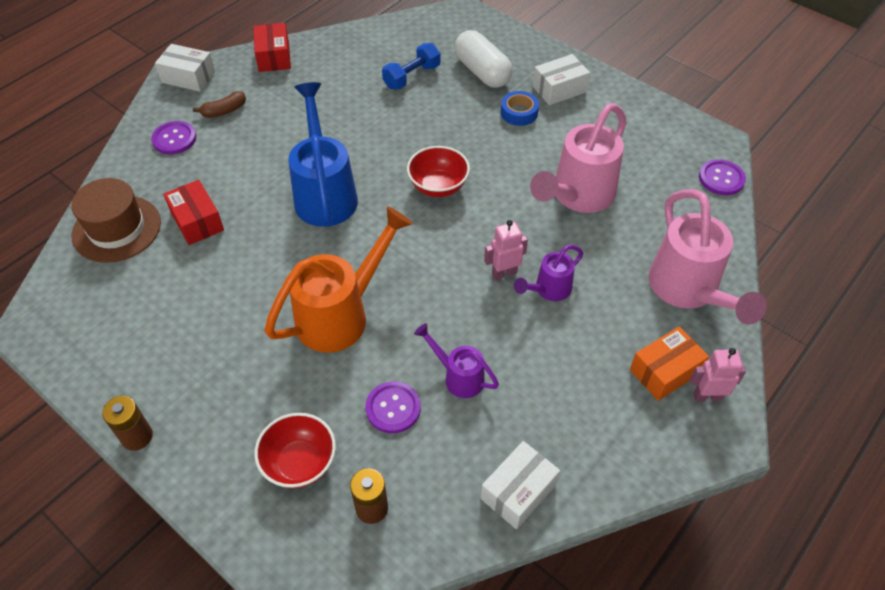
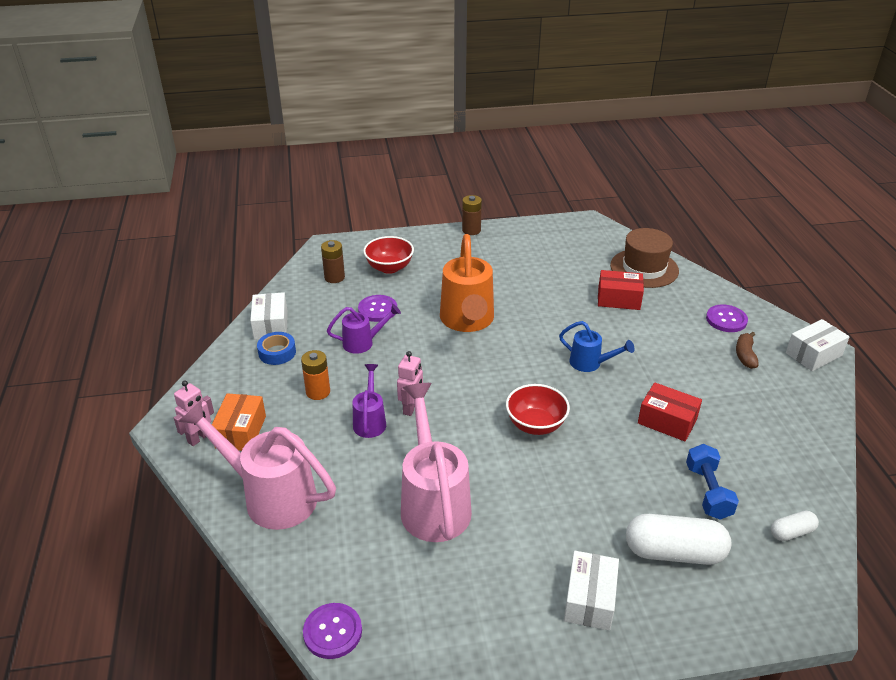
camera: 130 degrees right, 15 degrees down
red box [254,23,291,72] -> red box moved to [638,382,702,441]
blue watering can [289,82,358,227] -> blue watering can [559,321,634,372], size x0.53
blue tape [501,91,539,126] -> blue tape moved to [257,332,296,365]
none -> orange battery [301,350,330,400]
none -> white capsule [771,511,819,541]

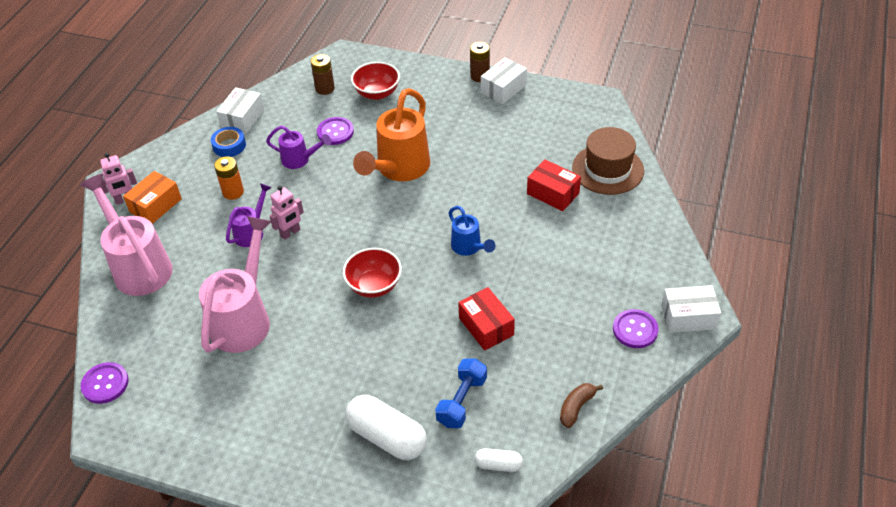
camera: 30 degrees right, 10 degrees up
white box [564,551,619,630] -> white box moved to [481,58,527,104]
purple button [706,304,748,332] -> purple button moved to [613,309,659,348]
brown banana [736,332,759,369] -> brown banana moved to [560,383,603,428]

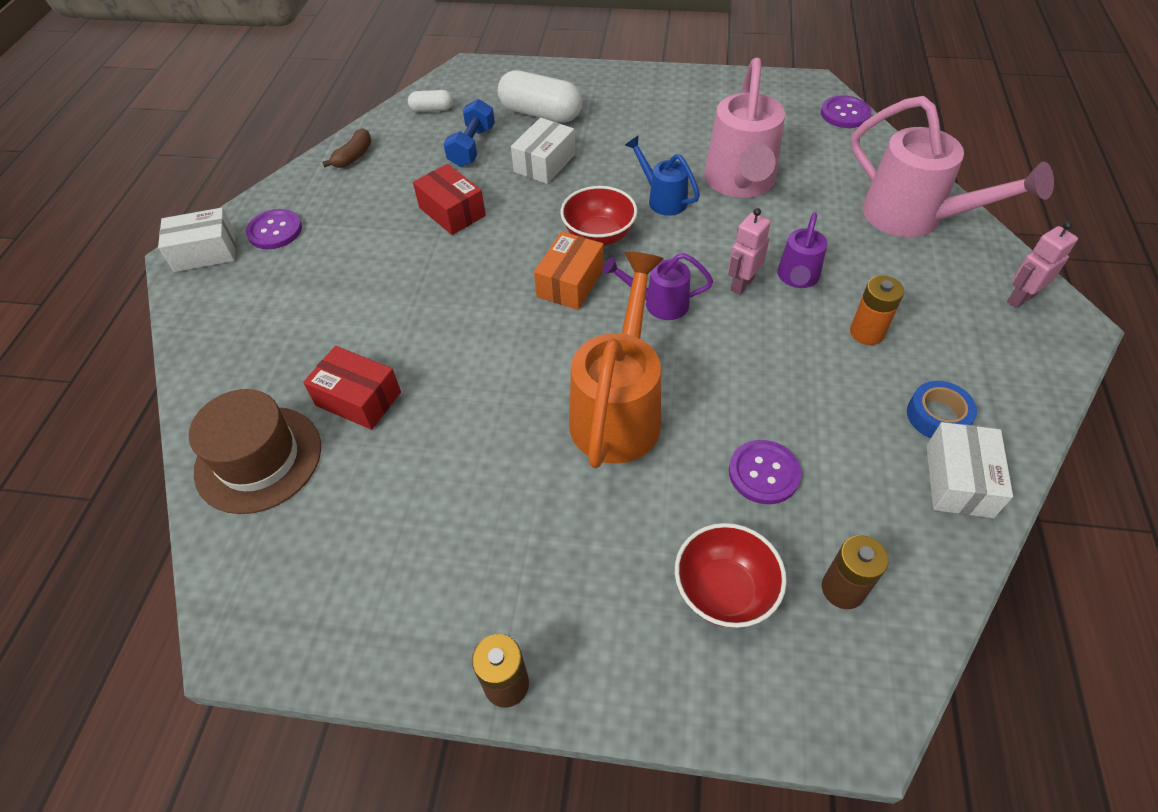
camera: 170 degrees right, 5 degrees up
orange box [123,171,182,224] -> orange box moved to [534,232,604,310]
purple watering can [266,126,331,169] -> purple watering can moved to [602,253,713,320]
blue watering can [449,206,495,256] -> blue watering can moved to [625,135,700,216]
white box [481,58,527,104] -> white box moved to [511,118,575,184]

